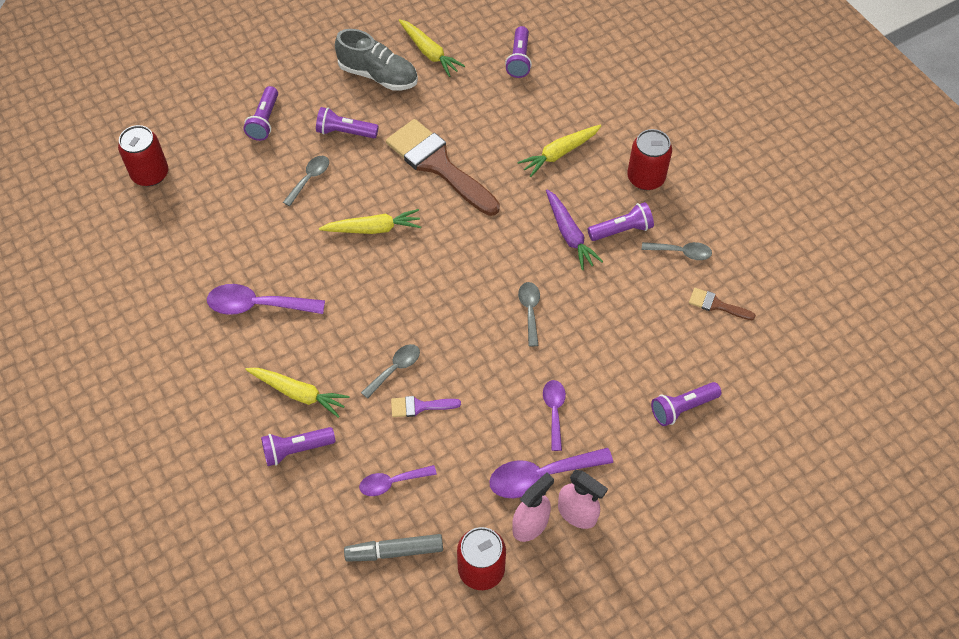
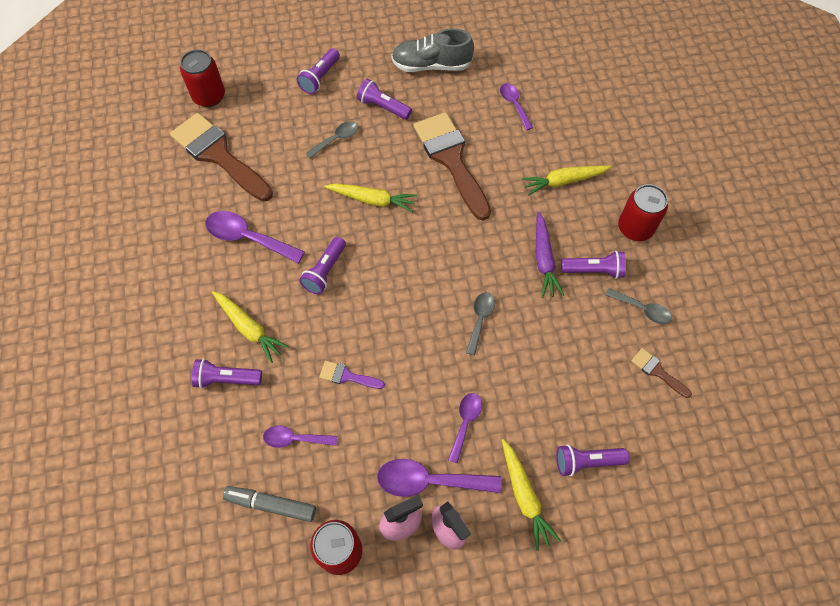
camera: 20 degrees right, 5 degrees up
grey shoe [335,29,418,91] -> grey shoe turned 135 degrees clockwise [391,28,474,72]
grey spoon [361,344,420,399] -> none
yellow carrot [399,19,465,77] -> yellow carrot moved to [502,439,561,551]
purple flashlight [505,26,532,78] -> purple flashlight moved to [299,237,346,295]
none -> brown brush [170,113,273,202]
none -> purple spoon [500,83,533,130]

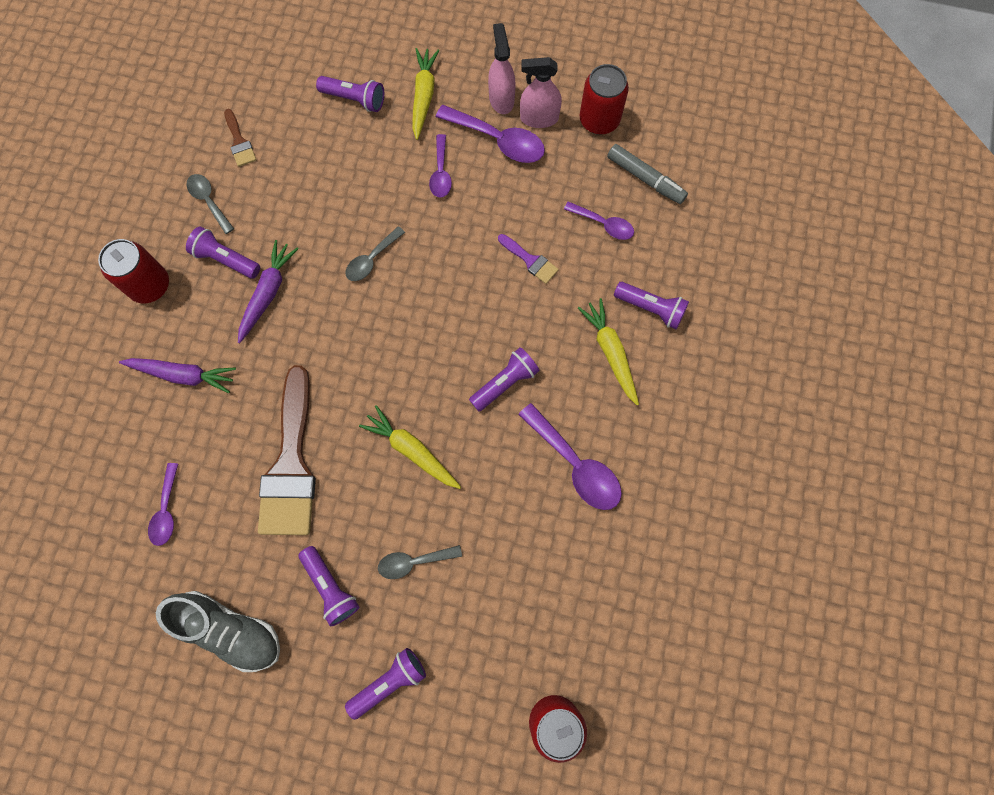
camera: 155 degrees left, 10 degrees up
brown brush [170,113,273,202] -> none
purple spoon [448,393,482,463] -> purple spoon turned 45 degrees counterclockwise [429,134,452,198]
yellow carrot [521,165,612,196] -> purple carrot [119,358,236,393]

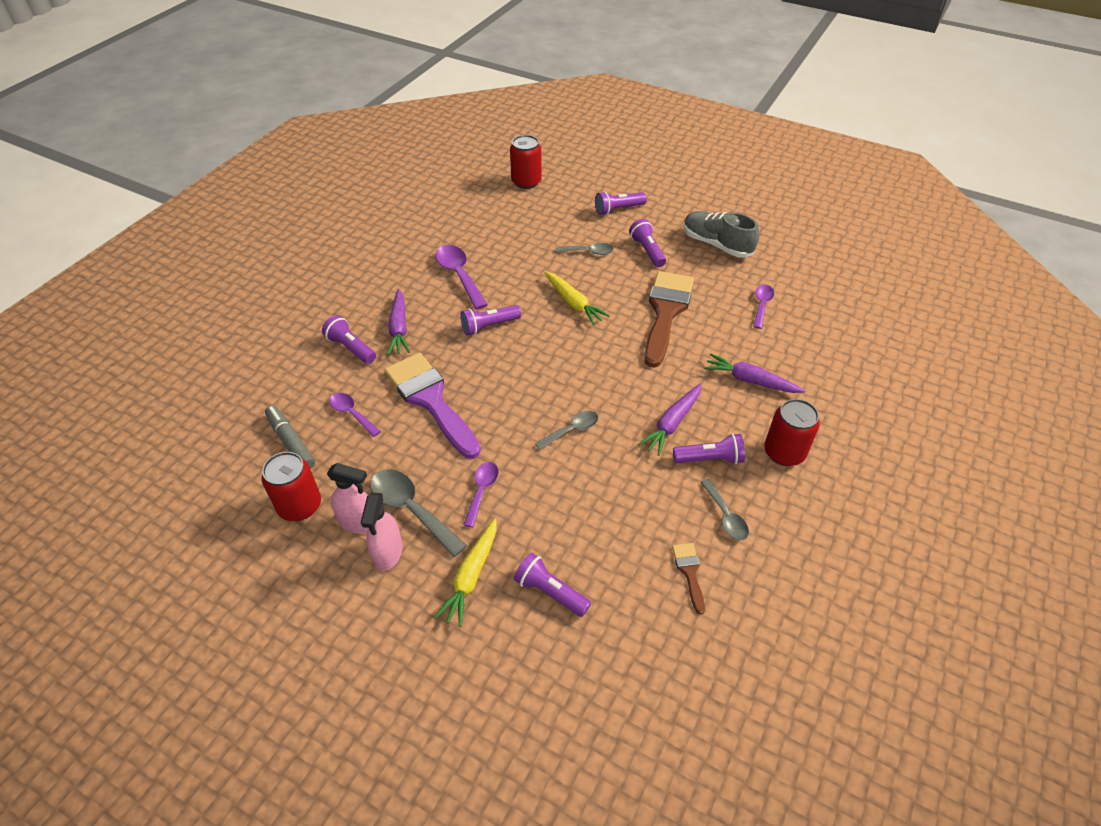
camera: 165 degrees left, 25 degrees down
purple flashlight [186,226,260,279] -> purple flashlight turned 45 degrees counterclockwise [673,434,745,464]
purple spoon [436,105,545,163] -> grey spoon [370,469,467,557]
purple brush [498,234,559,284] -> purple brush [385,353,481,459], size x2.29
yellow carrot [578,298,639,406] -> purple carrot [387,289,410,355]

